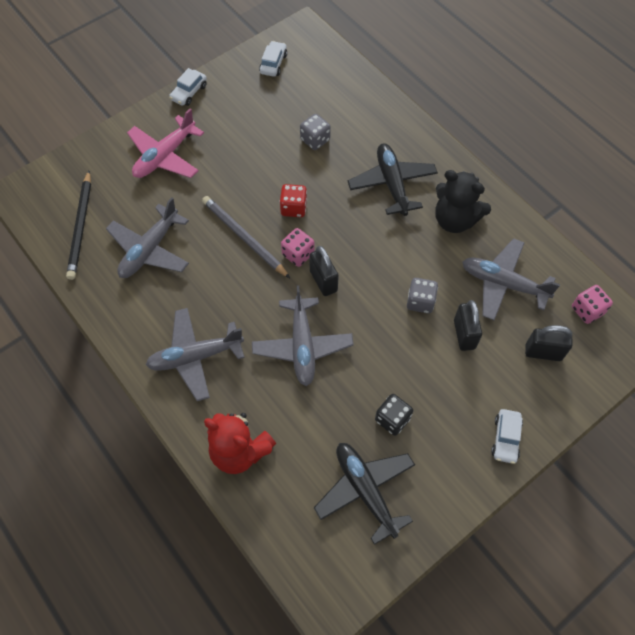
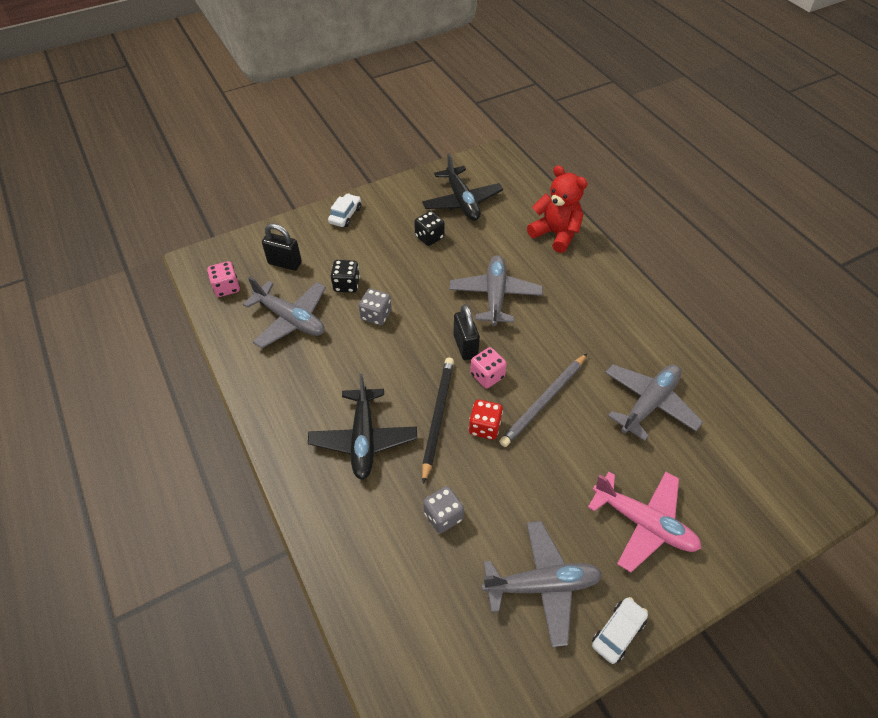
camera: 170 degrees left, 10 degrees down
black pencil [66,171,91,280] -> black pencil moved to [422,358,454,484]
pink plane [127,108,204,178] -> pink plane turned 75 degrees clockwise [588,472,702,572]
grey plane [146,308,244,401] -> grey plane moved to [482,521,603,647]
grey pencil [202,196,290,278] -> grey pencil turned 75 degrees clockwise [499,354,587,447]
white car [259,41,287,77] -> none
black teddy bear [435,170,491,233] -> none
black padlock [454,300,482,351] -> black dice [331,260,360,293]

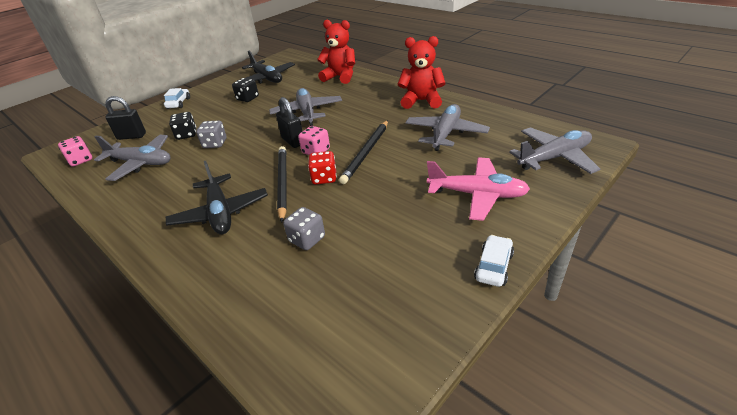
camera: 15 degrees left, 15 degrees down
grey plane [482,521,603,647] -> grey plane moved to [509,127,600,174]
grey pencil [499,354,587,447] -> black pencil [339,120,388,184]
none -> red teddy bear [398,36,446,109]

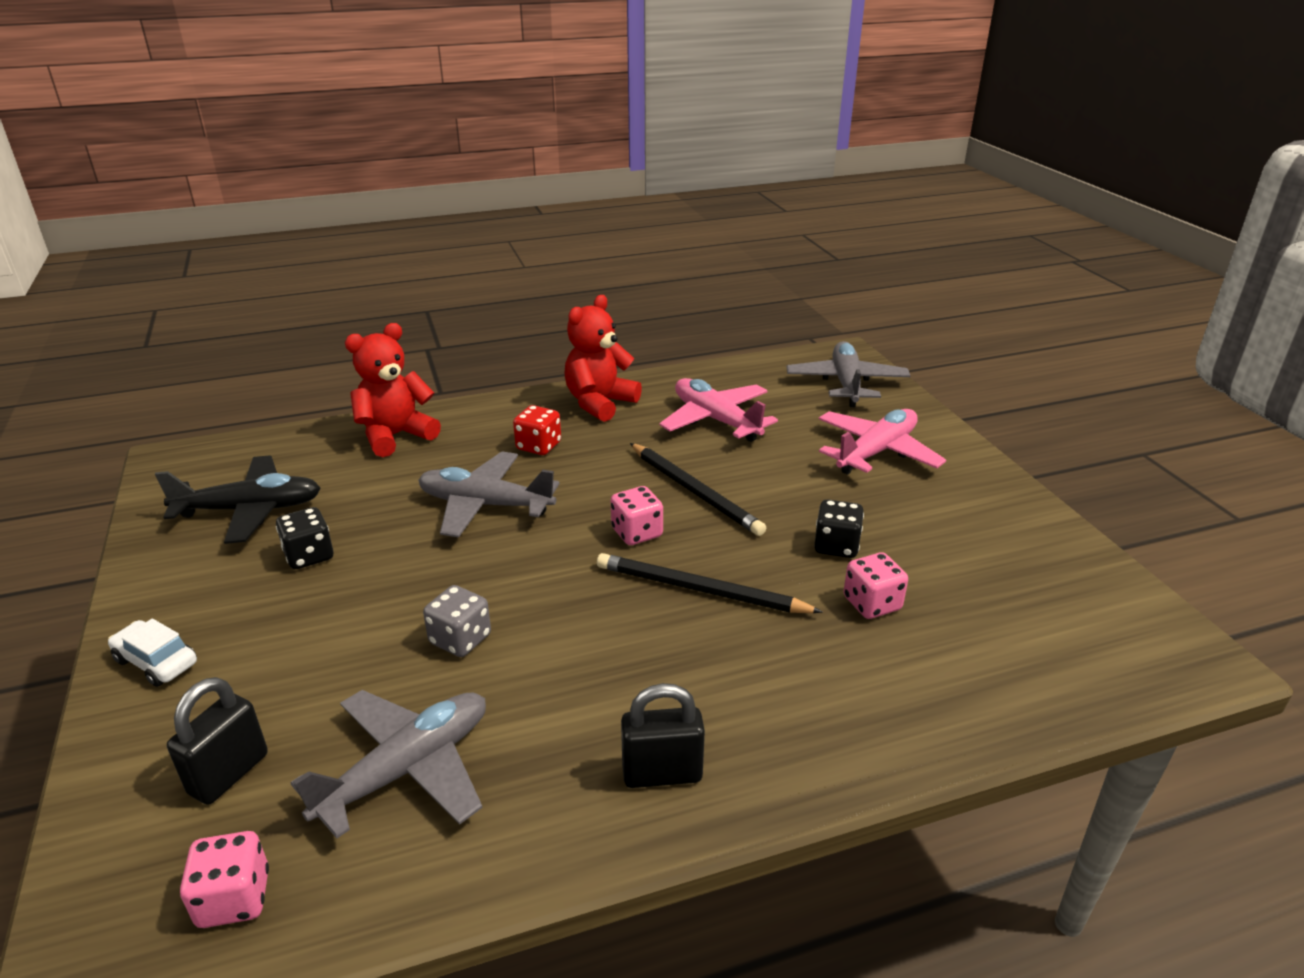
camera: 65 degrees left, 5 degrees down
black plane [166,161,268,234] -> none
black dice [169,112,196,140] -> black dice moved to [814,499,864,558]
black padlock [276,97,303,148] -> black padlock moved to [621,683,705,788]
grey dice [283,207,325,250] -> pink dice [843,552,908,619]
red dice [308,151,337,185] -> red dice moved to [513,405,561,455]
grey plane [405,104,490,151] -> pink plane [659,378,778,442]
white car [474,235,514,287] -> none

